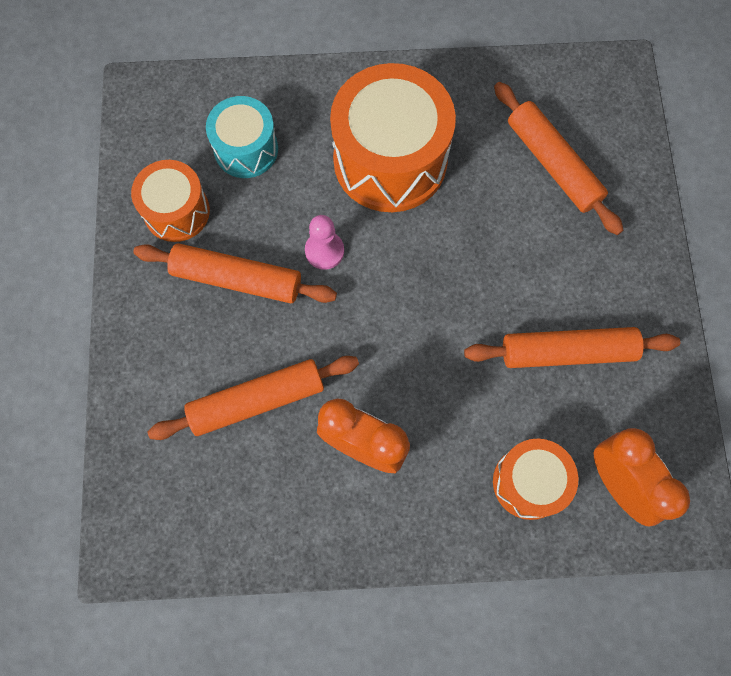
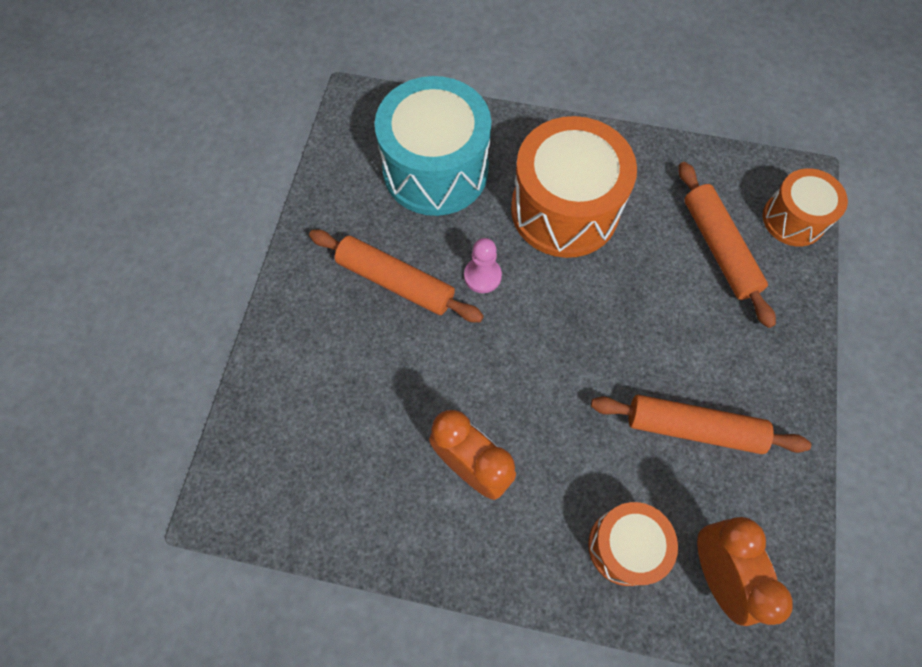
camera: 15 degrees right, 5 degrees down
orange drum [131,160,210,242] -> orange drum moved to [763,168,848,246]
orange rolling pin [148,356,359,440] -> none
turquoise drum [206,96,278,178] -> turquoise drum [375,76,491,216], size x1.77

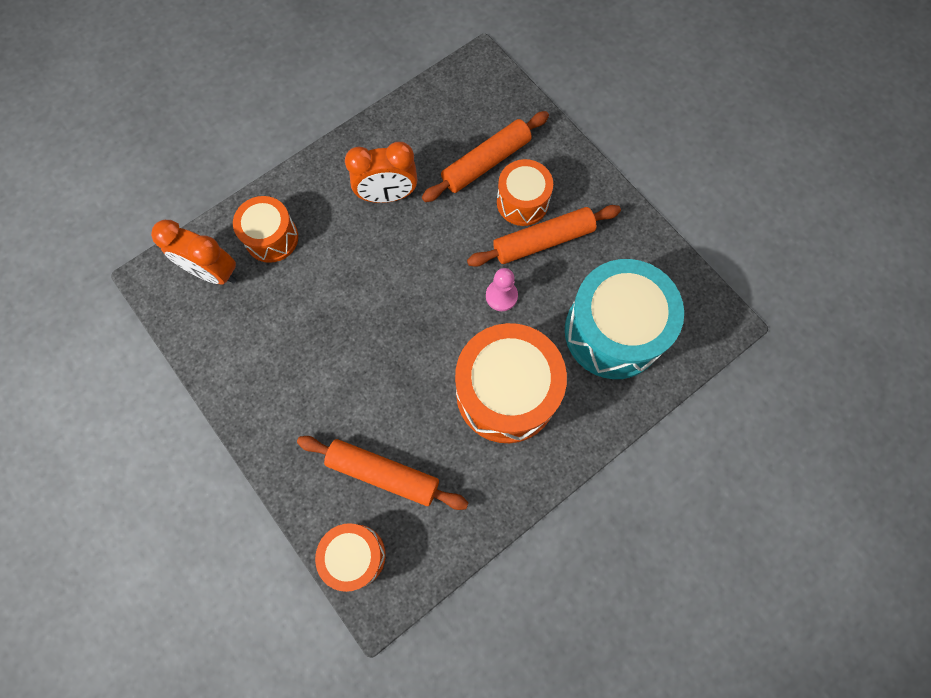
camera: 130 degrees right, 5 degrees up
orange rolling pin [591,395,811,454] -> orange rolling pin moved to [422,111,549,202]
none -> orange drum [497,159,553,226]

